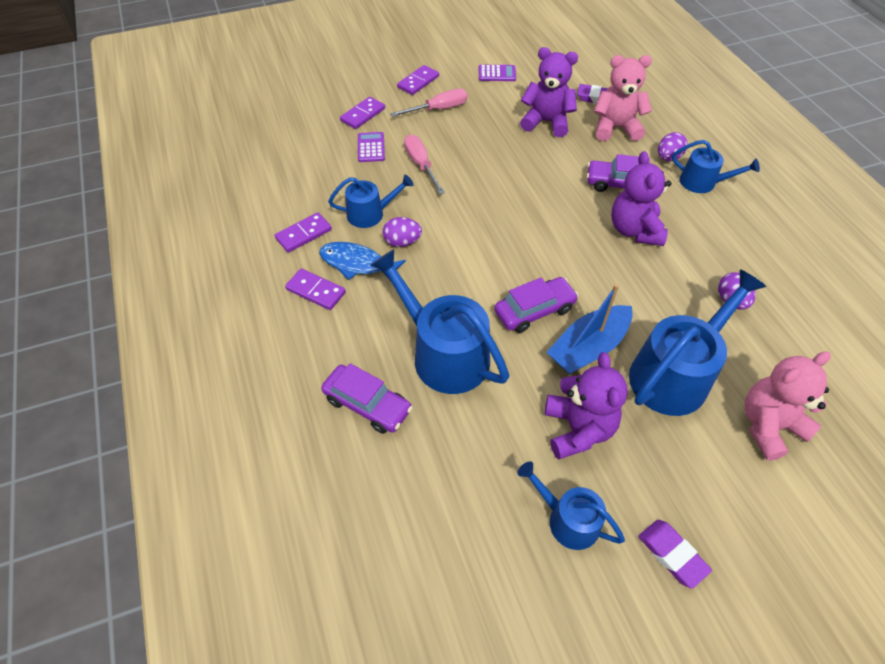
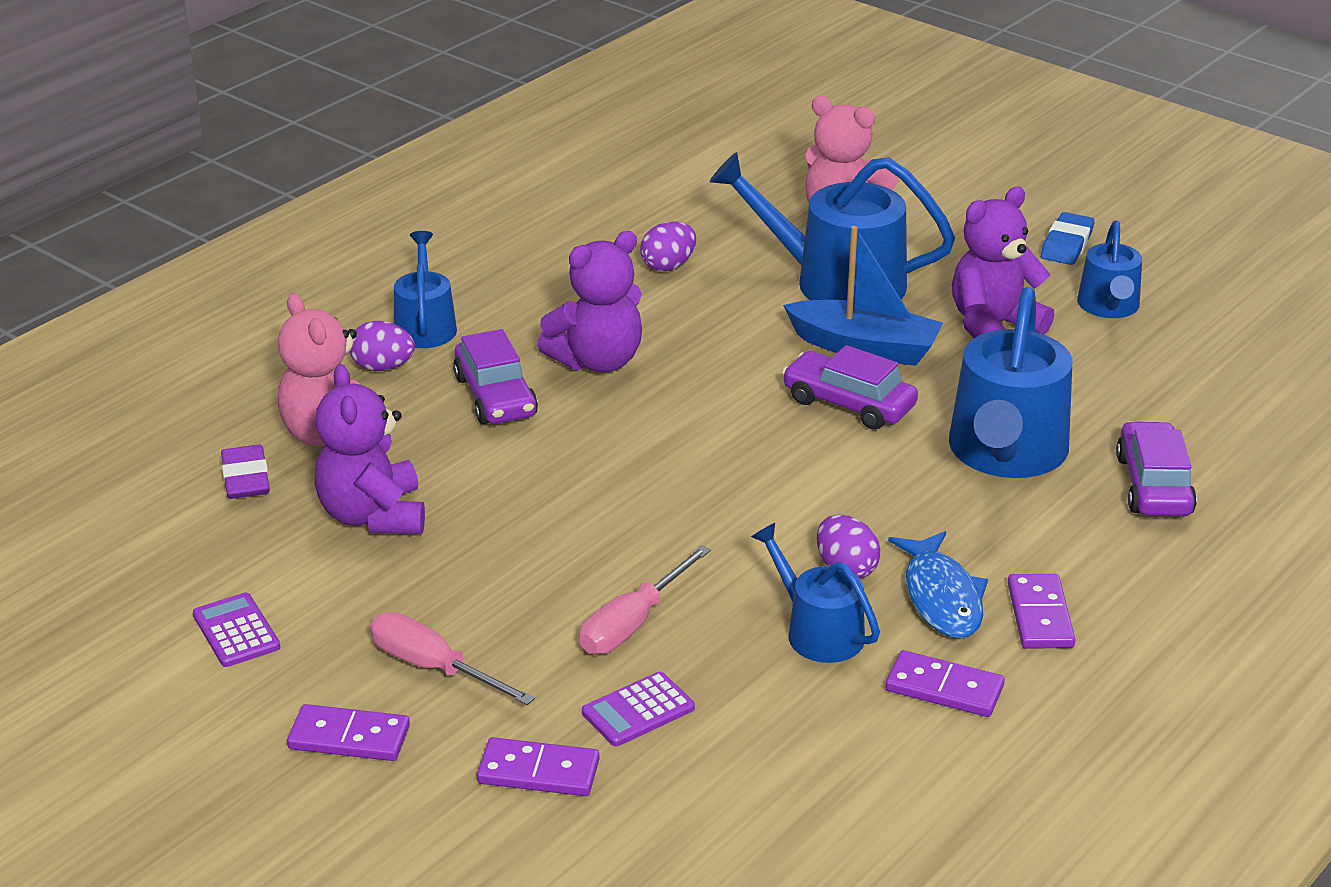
camera: 120 degrees left, 20 degrees down
purple eraser [639,520,712,589] -> blue eraser [1041,212,1094,265]

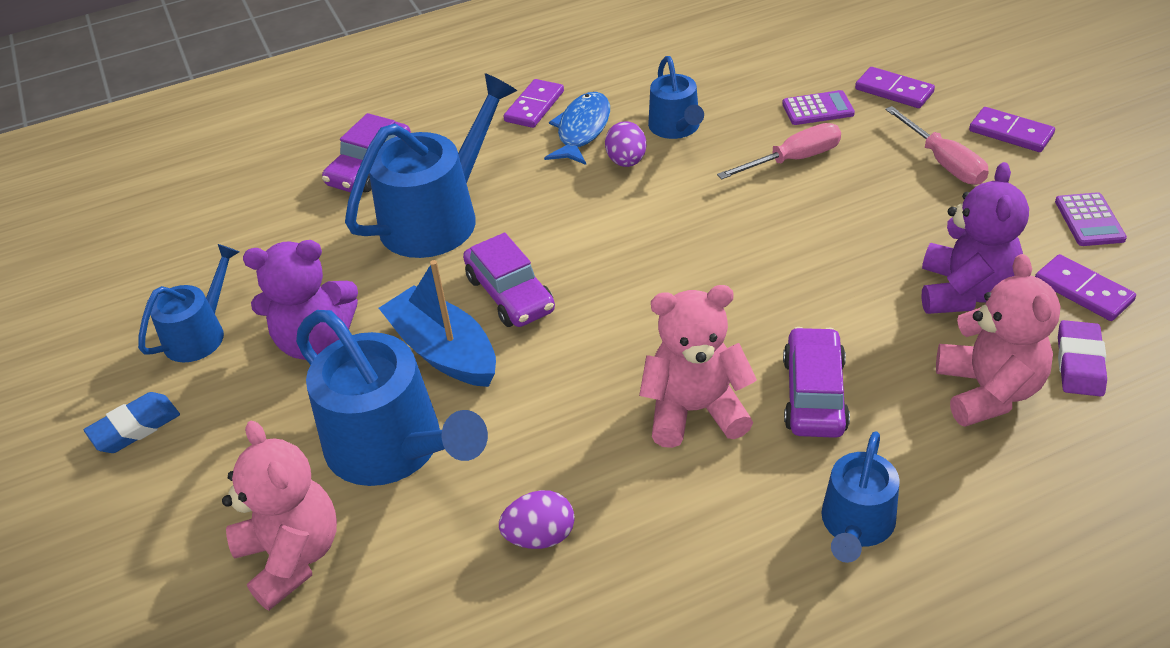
camera: 150 degrees left, 10 degrees up
purple egg [349,321,415,371] -> none
purple teddy bear [537,231,642,372] -> pink teddy bear [639,285,757,448]
purple domino [885,650,1005,717] -> purple domino moved to [1035,254,1136,321]

